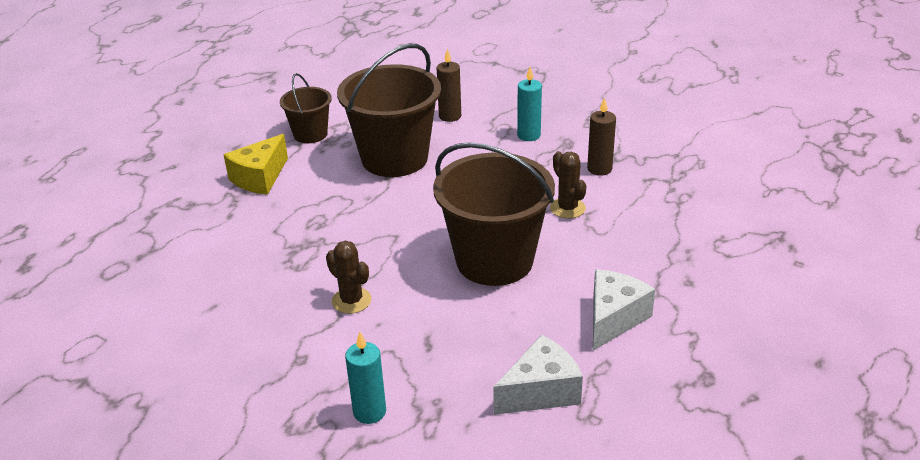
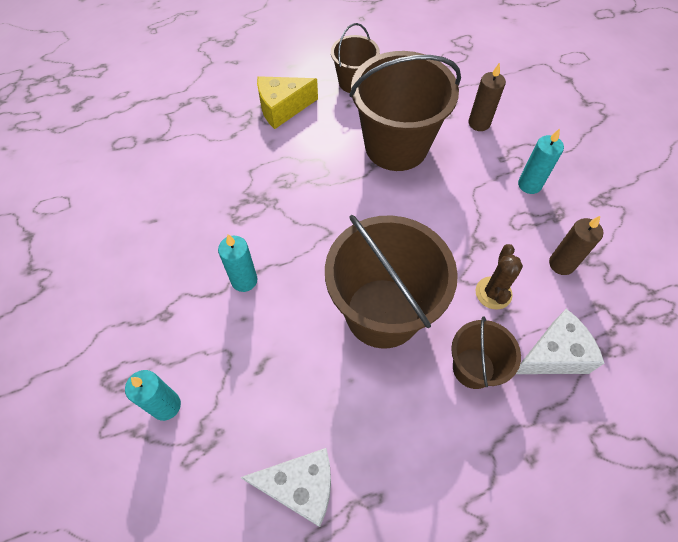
camera: 35 degrees right, 25 degrees up
brown cactus [326,241,372,314] -> turquoise candle [218,234,257,292]
white cheese [593,269,655,351] -> white cheese moved to [516,309,604,374]
none -> brown bucket [451,316,521,389]

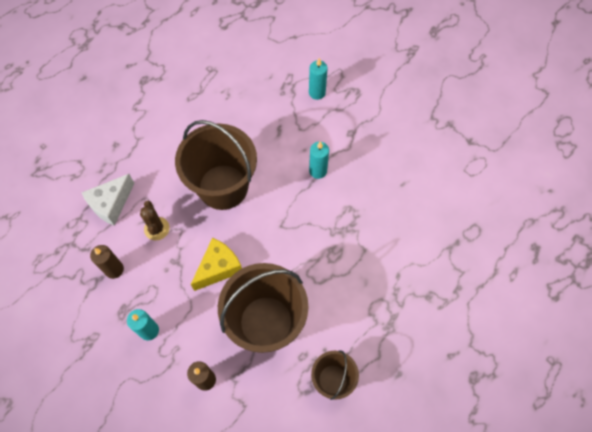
camera: 155 degrees right, 5 degrees up
white cheese [240,448,331,527] -> none
yellow cheese [257,76,318,129] -> yellow cheese moved to [191,238,242,291]
brown bucket [451,316,521,389] -> none

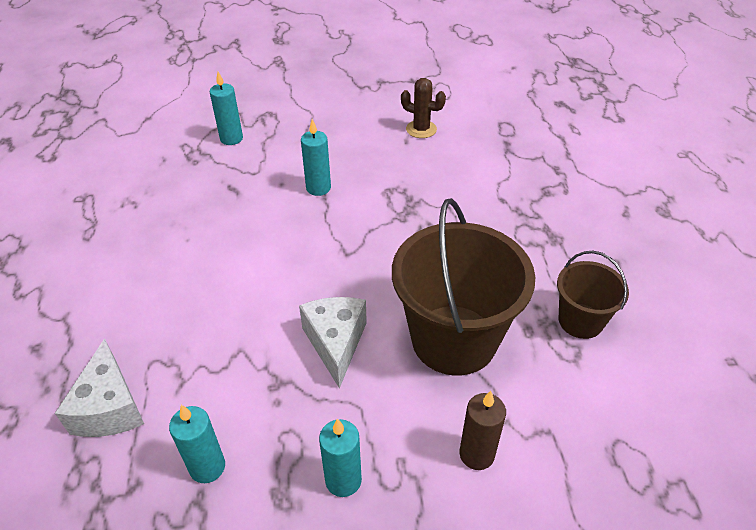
camera: 50 degrees left, 20 degrees down
brown candle [90,245,124,279] -> turquoise candle [169,405,225,483]
brown cactus [140,200,170,240] -> brown cactus moved to [401,78,446,138]
brown bucket [175,120,257,210] -> none
yellow cheese [191,238,242,291] -> white cheese [299,297,367,389]

